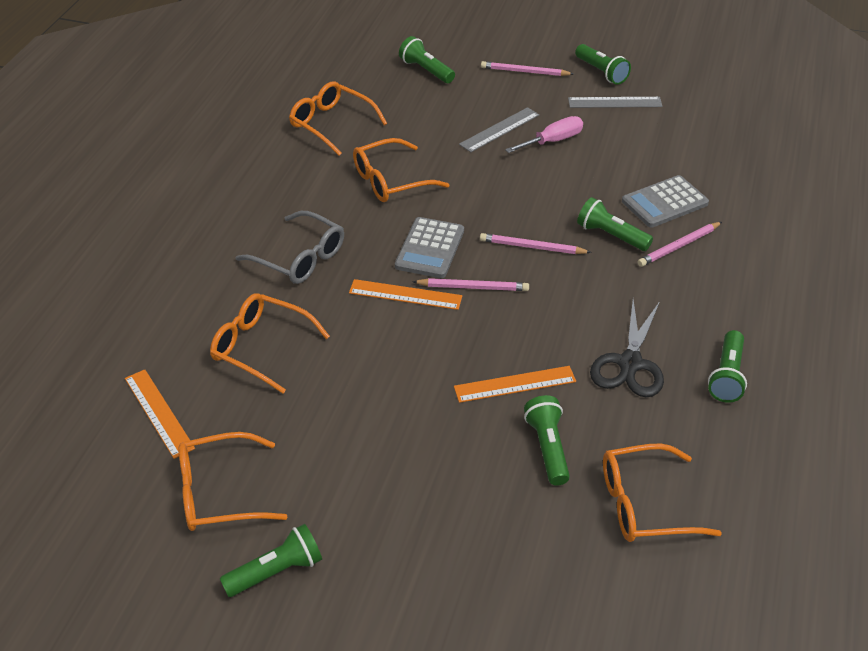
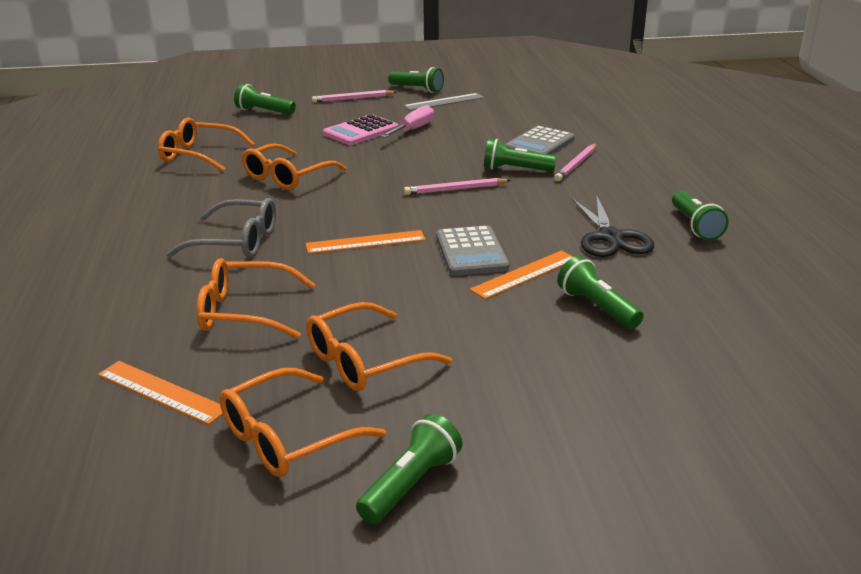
camera: 25 degrees left, 15 degrees down
grey calculator [395,217,464,278] -> grey calculator moved to [436,225,509,276]
pink pencil [412,278,529,291] -> none
grey ruler [459,107,539,152] -> pink calculator [323,114,398,145]
orange glasses [603,443,722,542] -> orange glasses moved to [306,302,452,391]

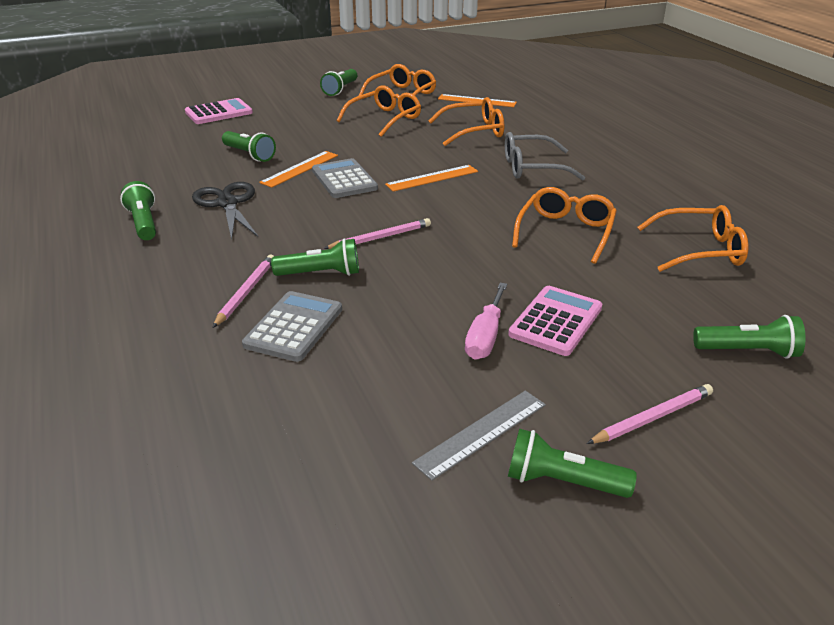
camera: 165 degrees right, 5 degrees up
none -> pink calculator [185,98,253,124]

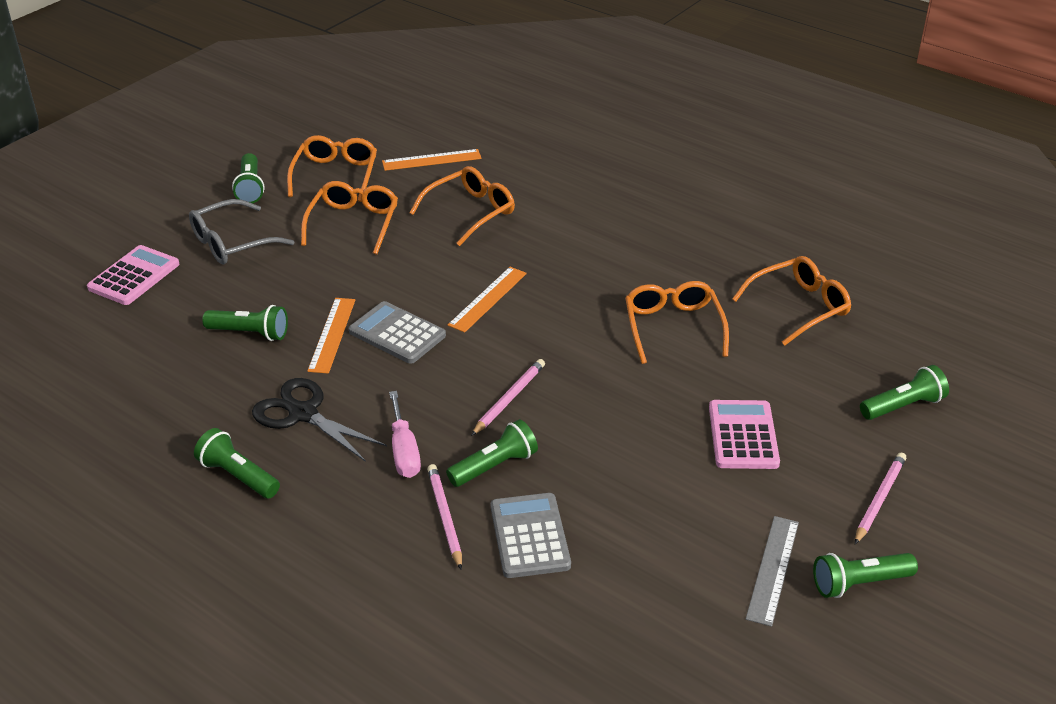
camera: 30 degrees left, 5 degrees up
pink screwdriver [465,283,507,360] -> pink screwdriver moved to [389,391,421,478]
grey glasses [505,132,585,180] -> grey glasses moved to [189,199,294,265]

